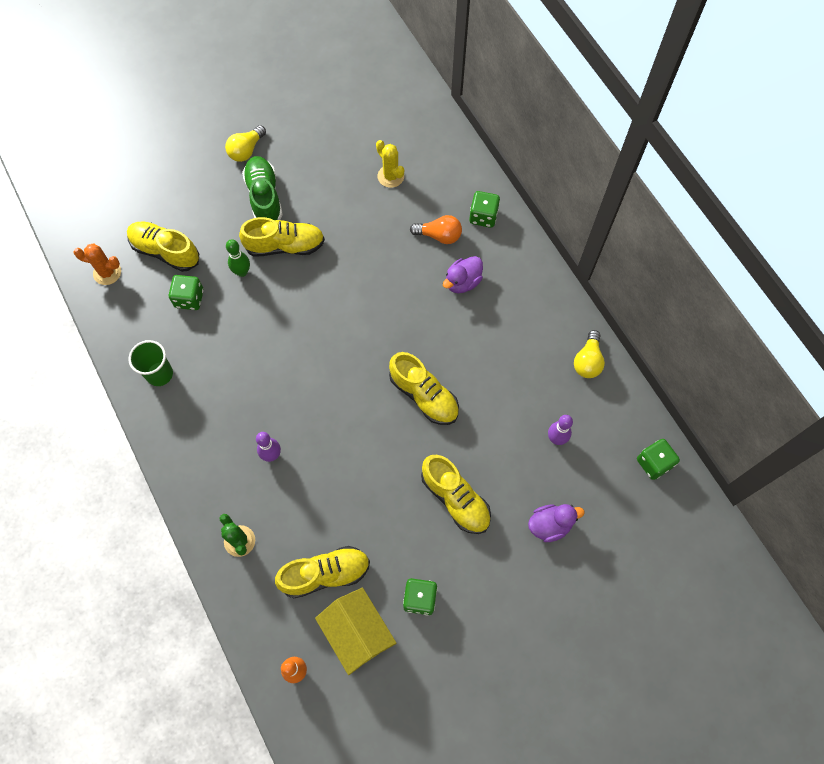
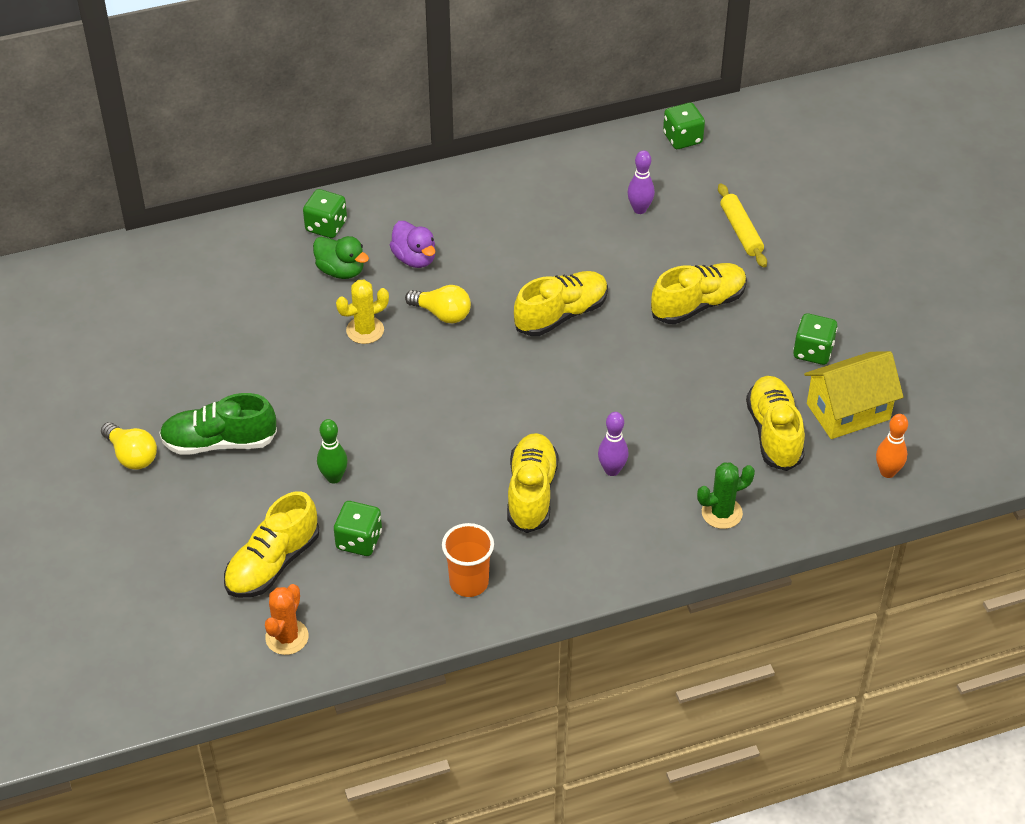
camera: 80 degrees left, 20 degrees down
green cup [128,340,173,386] -> orange cup [442,523,494,597]
yellow shoe [239,217,325,257] -> yellow shoe moved to [507,433,559,533]
yellow cactus [376,140,404,188] -> yellow cactus moved to [336,279,389,344]
orange light bulb [410,215,462,244] -> green duck [313,236,369,279]
purple duck [528,504,584,542] -> yellow rolling pin [718,183,767,268]
yellow light bulb [574,330,605,378] -> yellow light bulb moved to [405,285,471,324]

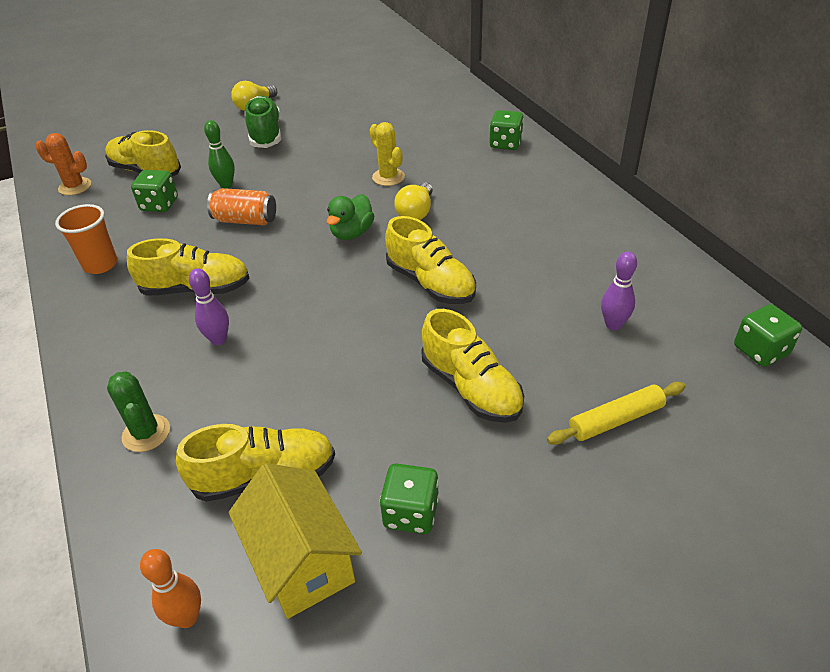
camera: 85 degrees right, 5 degrees down
green duck [313,236,369,279] -> green duck moved to [326,194,374,240]
purple duck [390,221,435,268] -> none
none -> orange can [207,188,276,225]

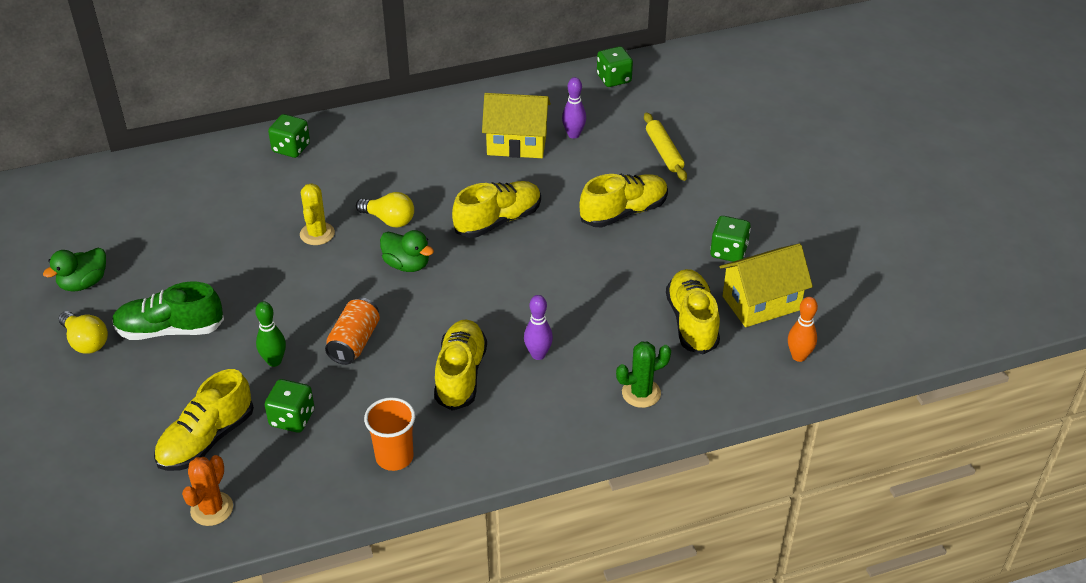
camera: 85 degrees left, 0 degrees up
yellow cactus [370,122,405,186] -> yellow cactus turned 60 degrees counterclockwise [300,183,335,245]
none -> green duck [43,248,106,292]
none -> yellow house [482,93,551,158]

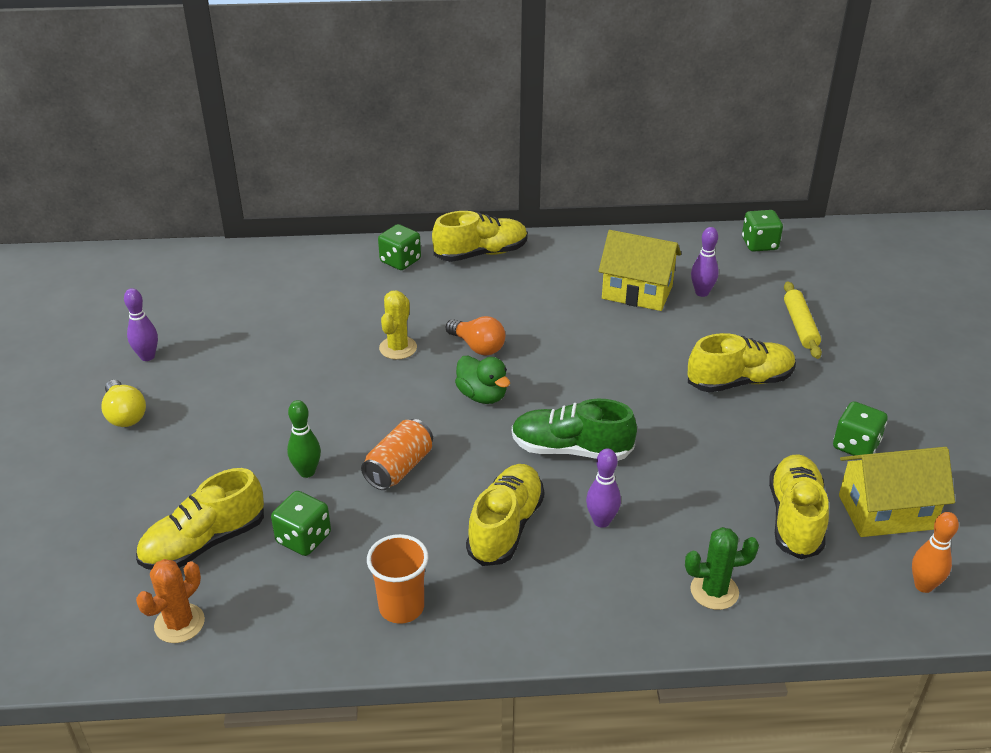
camera: 15 degrees right, 5 degrees down
green duck [43,248,106,292] -> purple bowling pin [124,288,158,361]
green shoe [112,282,224,340] -> green shoe moved to [512,399,637,461]
yellow light bulb [356,192,414,228] -> orange light bulb [446,316,505,355]
yellow shoe [452,181,541,238] -> yellow shoe moved to [432,211,528,262]

